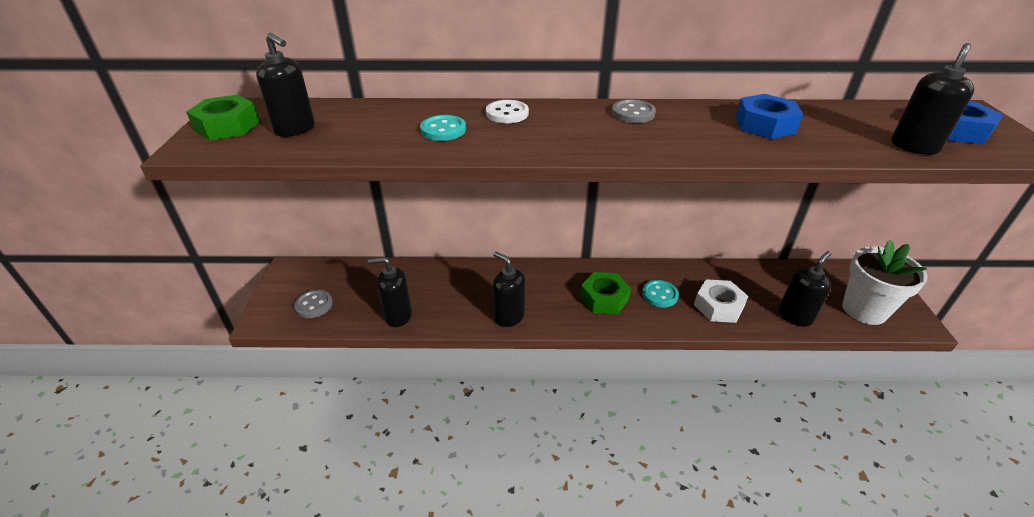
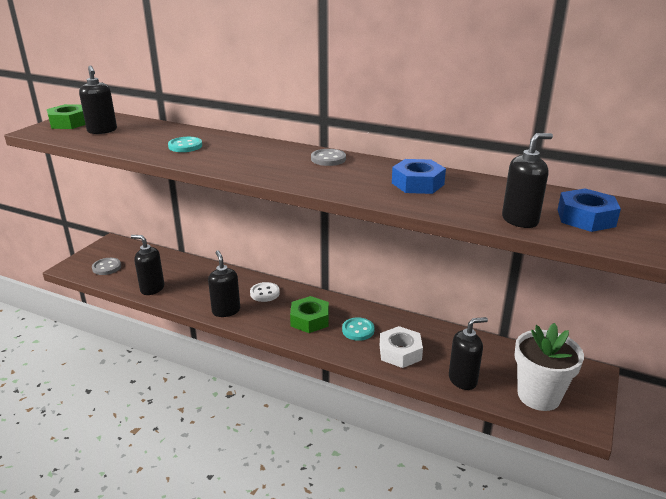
camera: 25 degrees right, 10 degrees down
white button [486,100,529,123] -> white button moved to [250,282,280,302]

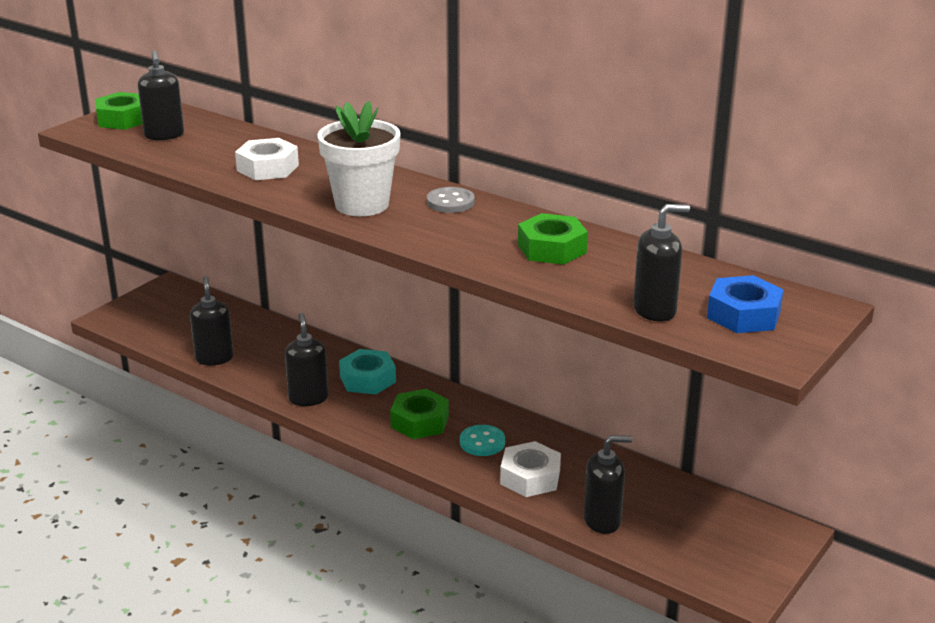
camera: 10 degrees right, 0 degrees up
grey button [92,258,121,275] -> none
black soap dispenser [131,235,164,295] -> black soap dispenser turned 45 degrees clockwise [190,276,234,365]
turquoise button [168,137,202,152] -> white nut [235,138,299,180]
white button [250,282,280,302] -> turquoise nut [339,349,396,395]
blue nut [392,159,446,194] -> green nut [518,213,588,265]
white flower pot [514,323,584,411] -> white flower pot moved to [317,101,401,216]

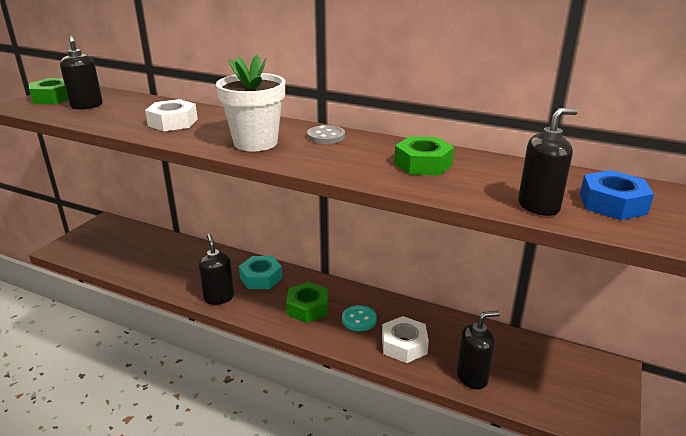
camera: 10 degrees left, 0 degrees up
black soap dispenser [190,276,234,365] -> none

